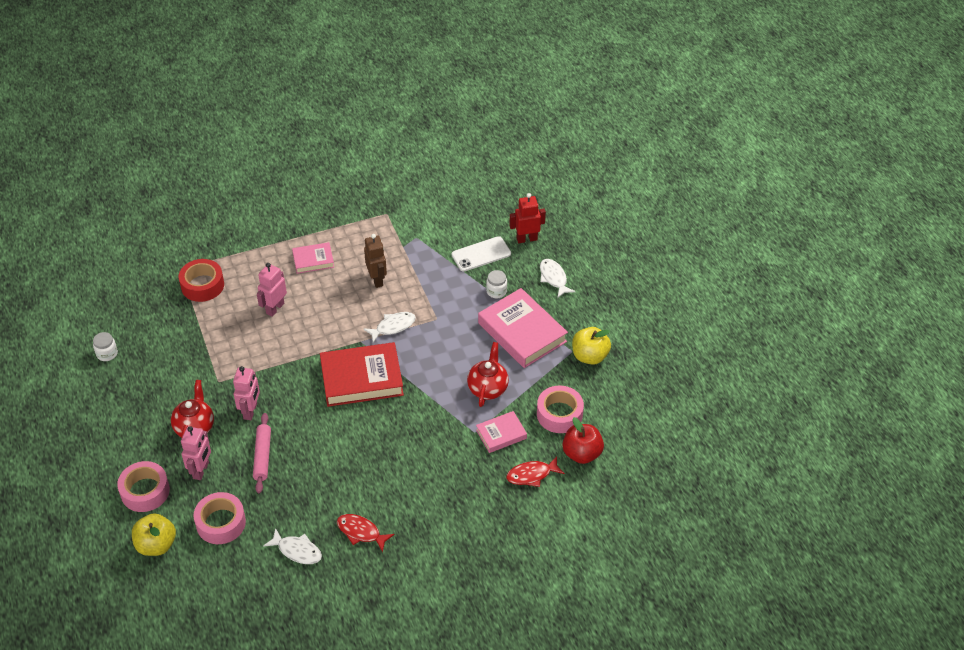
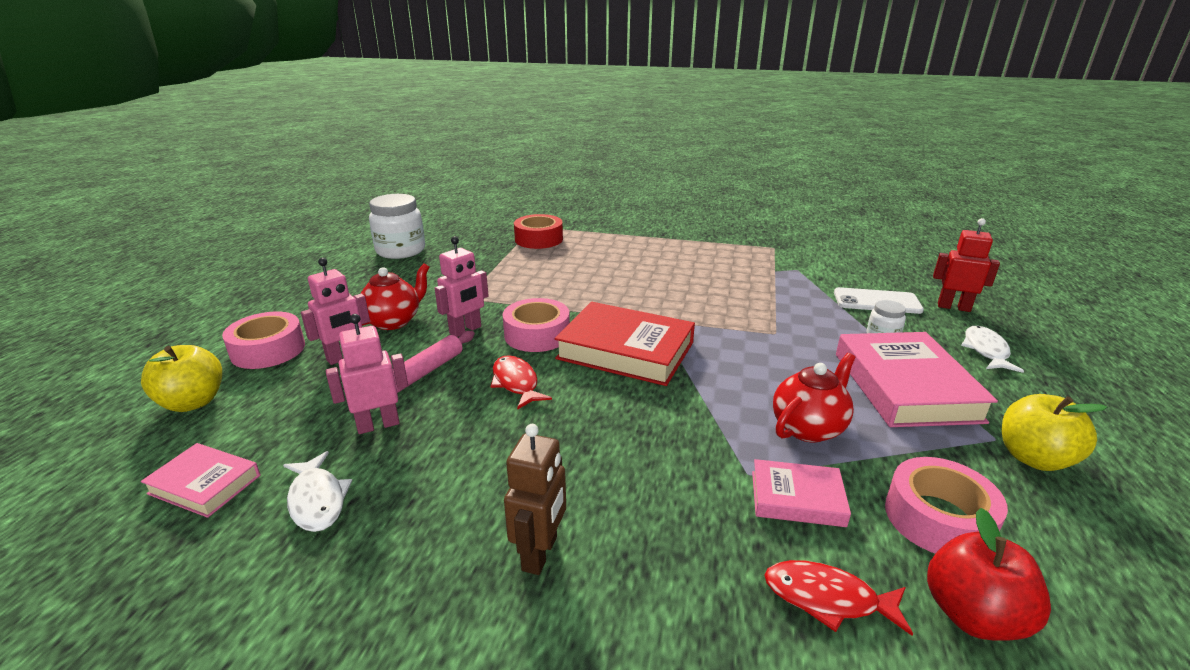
camera: 35 degrees right, 20 degrees down
white jar [93,332,118,361] -> white jar [369,194,425,259], size x2.02
pink tape [194,492,246,544] -> pink tape moved to [503,298,570,352]
pink robot [257,263,287,317] -> pink robot moved to [326,314,408,434]
pink book [292,242,334,274] -> pink book moved to [141,443,261,518]
red fish [337,514,395,552] -> red fish moved to [490,355,552,410]
white fish [363,312,416,343] -> none
brown robot [364,234,387,288] -> brown robot moved to [504,424,566,575]

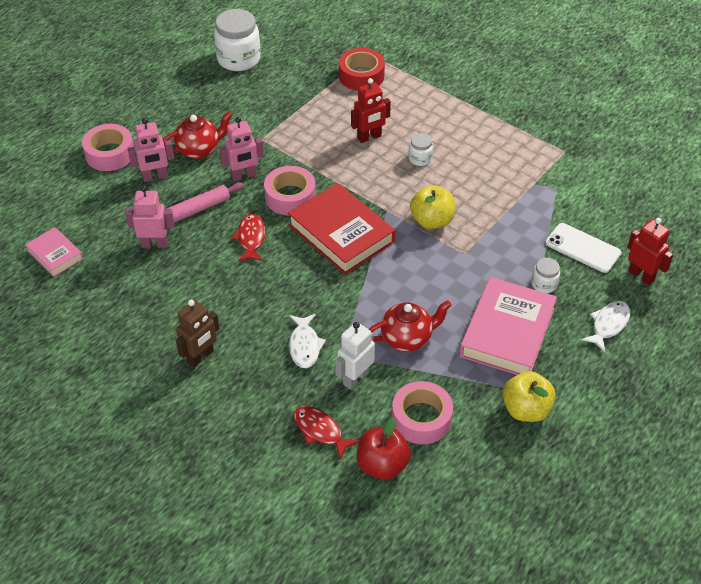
camera: 25 degrees right, 20 degrees up
yellow apple [141,345,222,412] -> yellow apple moved to [410,185,455,229]
white fish [283,451,352,532] -> white fish moved to [289,314,326,368]
pink book [752,459,851,527] -> white robot [335,322,375,390]
none -> red robot [351,78,391,143]
none -> white jar [409,133,433,166]

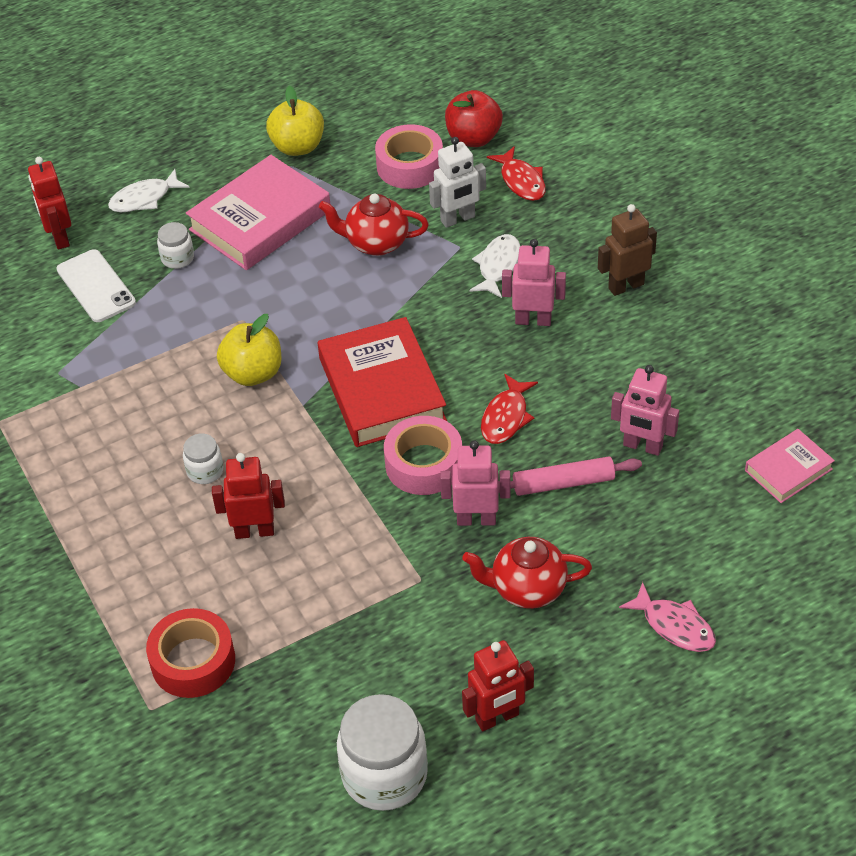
camera: 155 degrees left, 0 degrees up
pink book [25,227,83,277] -> pink book turned 75 degrees clockwise [745,429,835,503]
pink tape [82,124,134,171] -> pink fish [619,582,716,652]
pink robot [128,118,174,182] -> pink robot moved to [502,239,566,326]
none -> red robot [462,640,534,731]

